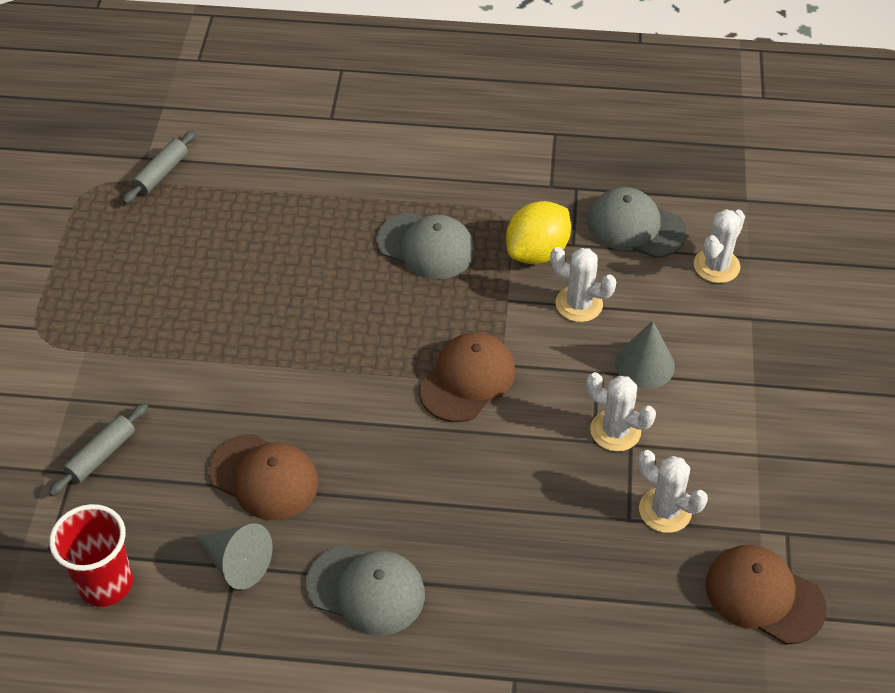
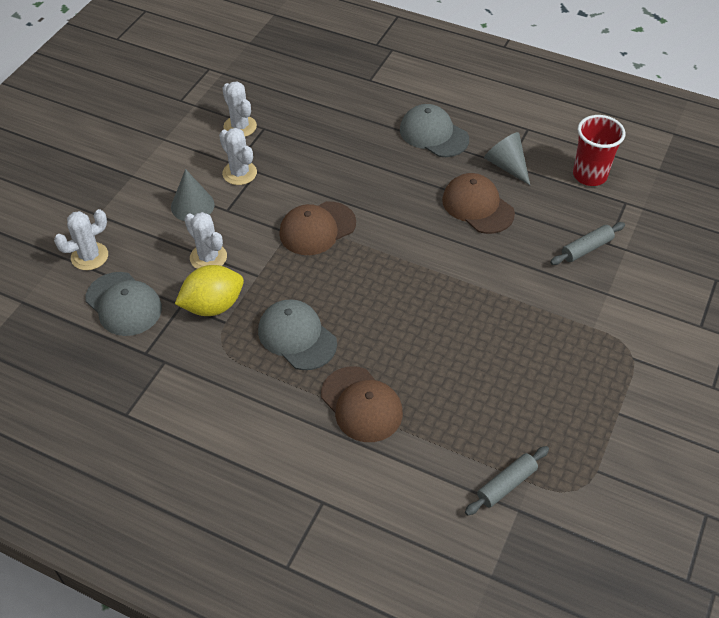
camera: 160 degrees left, 0 degrees up
brown cap [706,545,827,644] -> brown cap moved to [321,366,403,442]

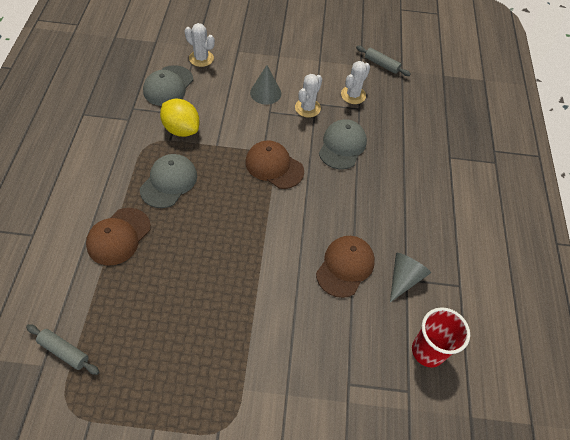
camera: 65 degrees right, 5 degrees up
white cactus [184,212,227,269] -> none
grey cap [400,104,469,157] -> grey cap moved to [319,119,367,169]
grey rolling pin [550,222,625,265] -> grey rolling pin moved to [356,46,411,76]

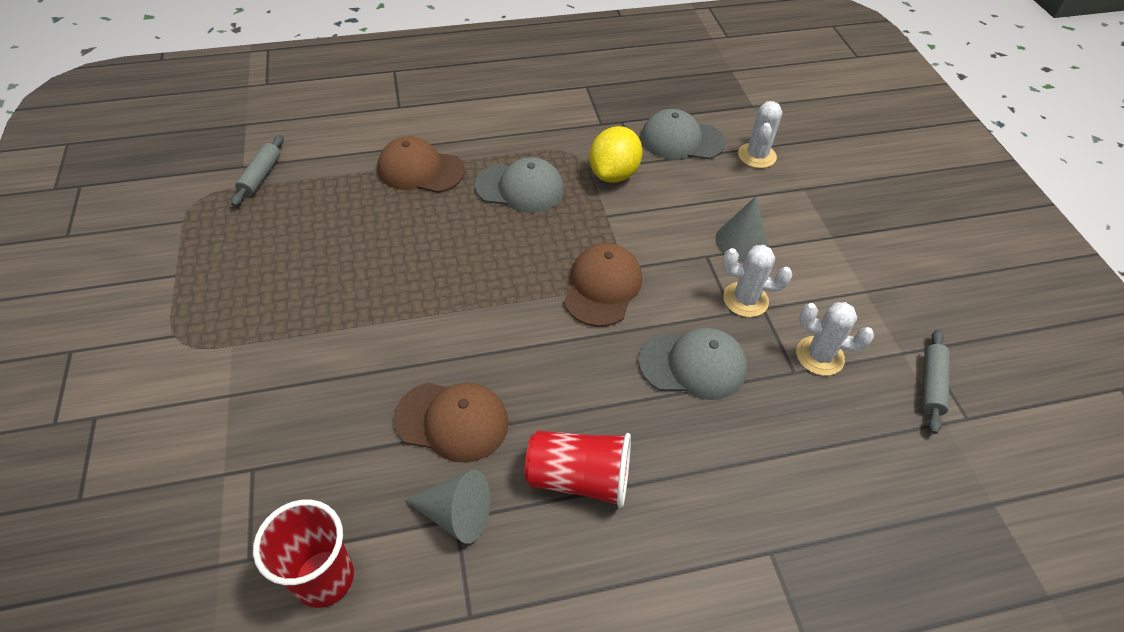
camera: 75 degrees right, 5 degrees down
none -> red cup [525,431,631,508]

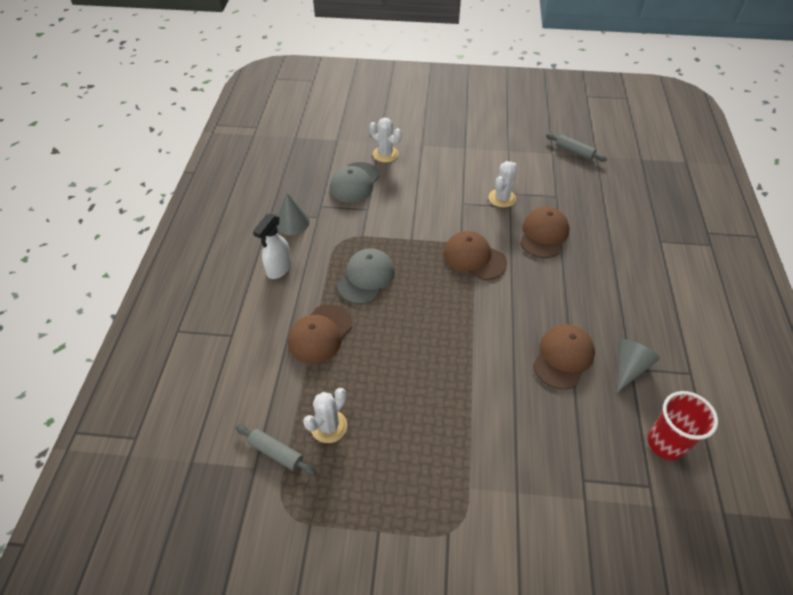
camera: 70 degrees left, 0 degrees up
red cup [525,431,631,508] -> none
yellow lemon [589,126,643,183] -> none
grey cap [638,328,747,400] -> brown cap [520,207,570,258]
grey cone [715,196,768,261] -> grey cone moved to [277,192,310,235]
white cactus [796,302,874,376] -> white cactus moved to [303,388,347,443]
none -> white spray bottle [253,214,292,279]

